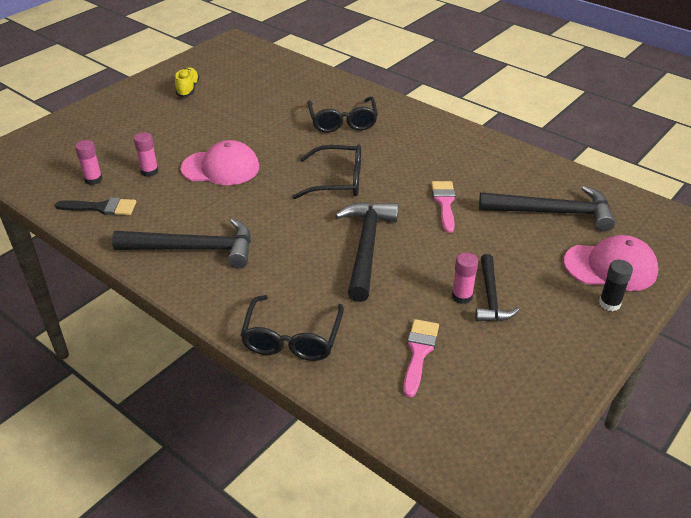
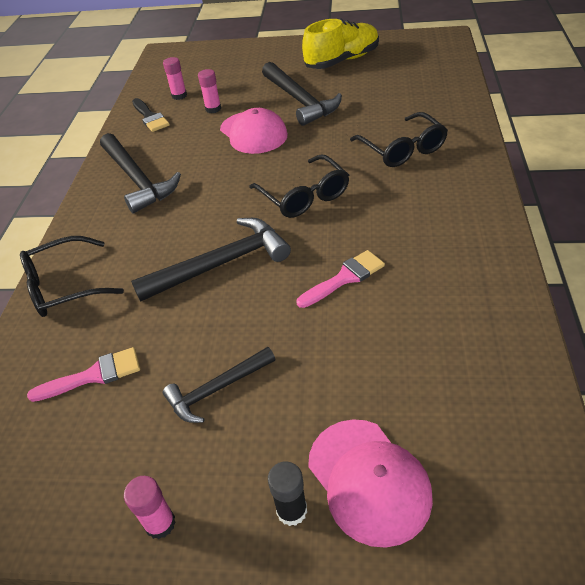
camera: 60 degrees right, 5 degrees up
yellow shoe [175,67,200,97] -> yellow shoe [302,19,379,69], size x1.81
black glasses [307,96,378,133] -> black glasses turned 75 degrees counterclockwise [350,112,448,167]
pink glue stick [452,253,478,304] -> pink glue stick moved to [124,476,176,539]
black hammer [479,186,615,232] -> black hammer moved to [262,62,342,126]

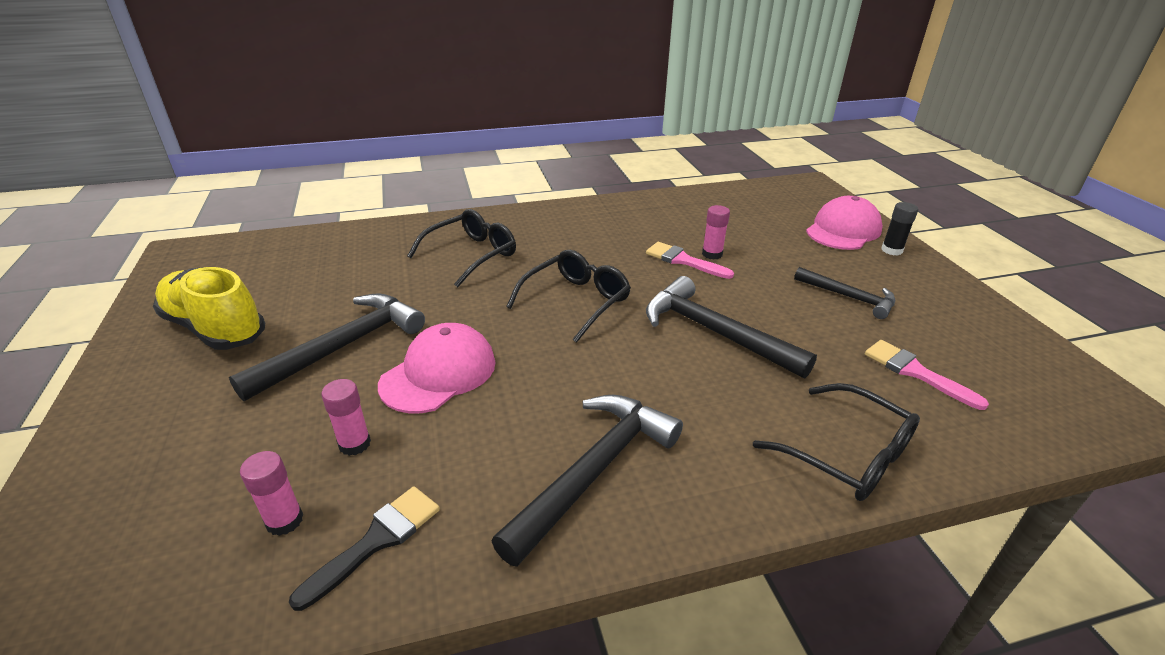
camera: 115 degrees left, 10 degrees down
pink glue stick [124,476,176,539] -> pink glue stick moved to [702,205,730,260]

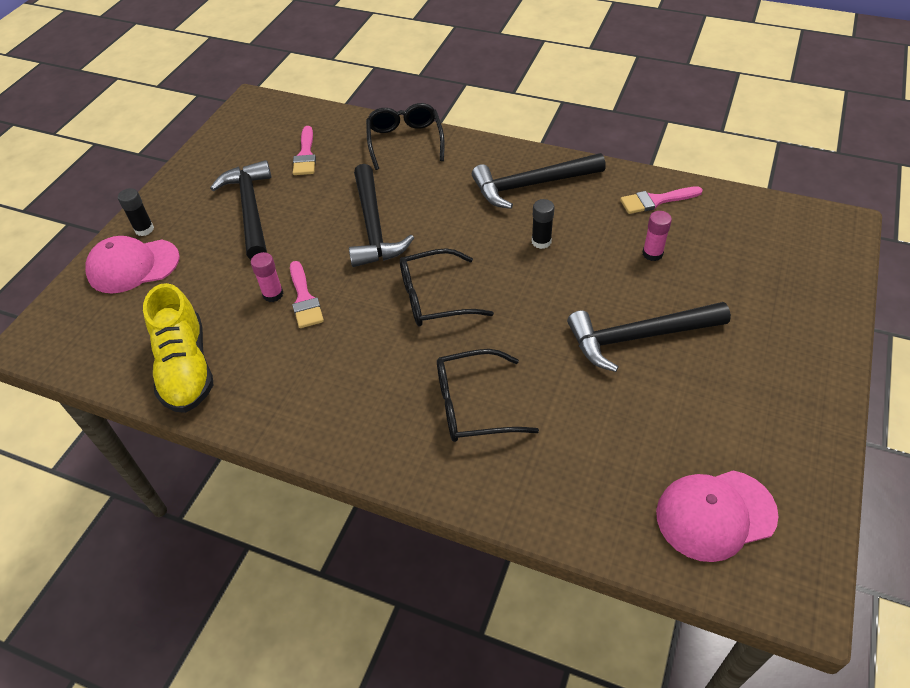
camera: 140 degrees left, 15 degrees up
yellow shoe [153,267,265,350] -> yellow shoe moved to [143,283,213,413]
pink glue stick [240,451,303,536] -> none
black brush [289,486,440,611] -> pink brush [620,186,703,214]
pink cap [378,323,495,413] -> pink cap moved to [656,470,779,562]
black hammer [794,267,895,319] -> black hammer [210,160,271,260], size x1.62
none -> black glue stick [532,199,554,249]

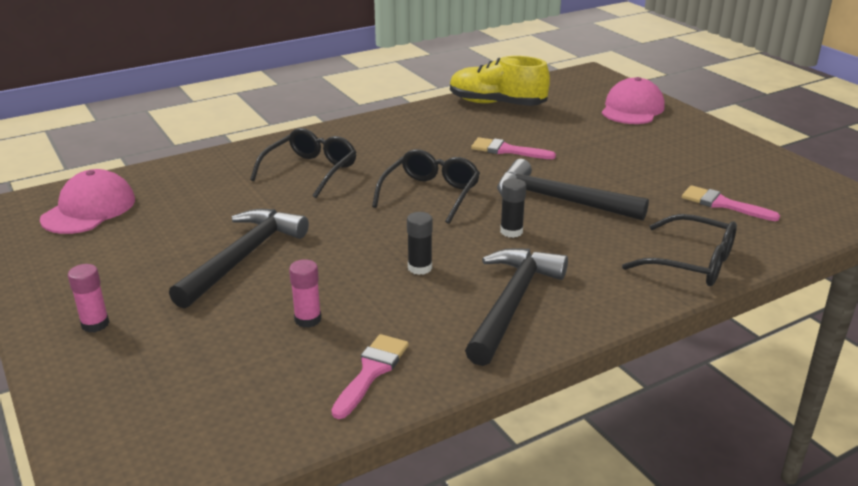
camera: 125 degrees right, 20 degrees down
black glue stick [118,188,154,236] -> black glue stick moved to [500,178,526,238]
black hammer [210,160,271,260] -> none
pink glue stick [251,252,284,302] -> pink glue stick moved to [68,264,110,333]

